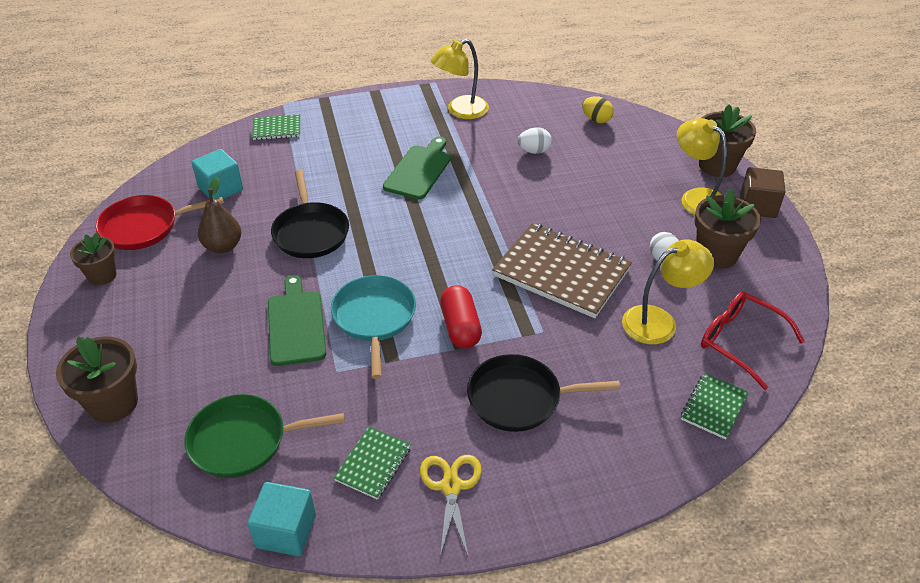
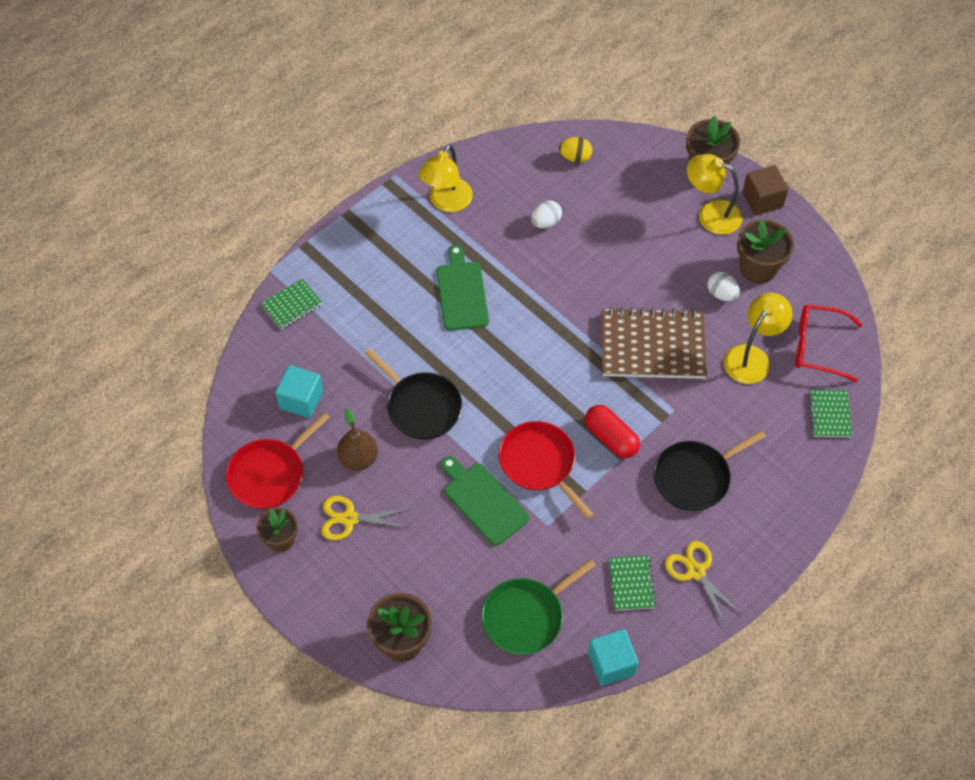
camera: 30 degrees left, 15 degrees up
turquoise pan [331,275,416,379] -> red pan [499,421,594,519]
none -> yellow scissors [321,496,411,540]

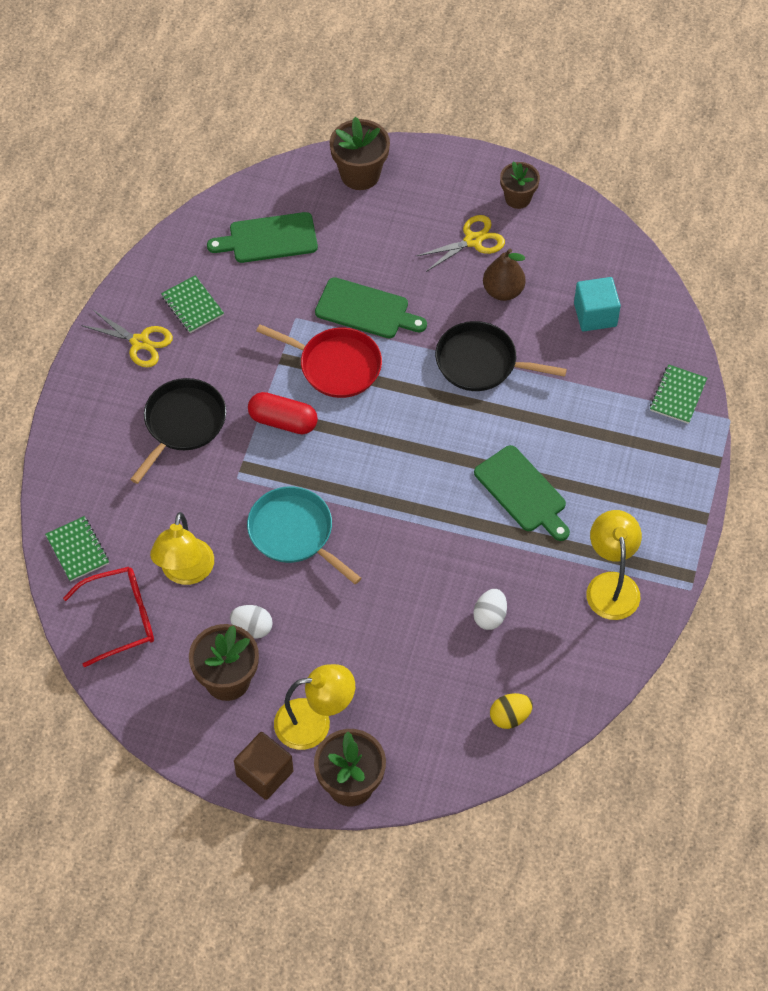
camera: 150 degrees right, 0 degrees up
red pan [226,412,330,509] -> none
green pan [482,559,596,655] -> green cutting board [207,212,318,263]
turquoise cube [588,629,639,686] -> none
brown notebook [602,307,707,379] -> turquoise pan [247,487,361,584]

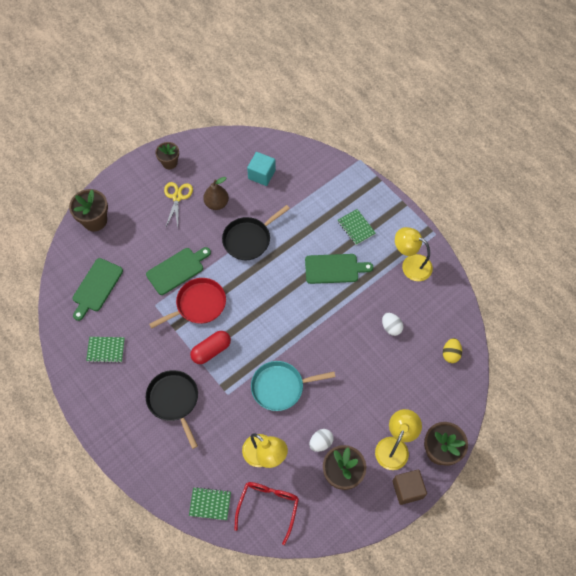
camera: 55 degrees left, 5 degrees up
yellow scissors [81,309,173,367] -> none
green notebook [650,364,707,424] -> green notebook moved to [338,209,376,245]

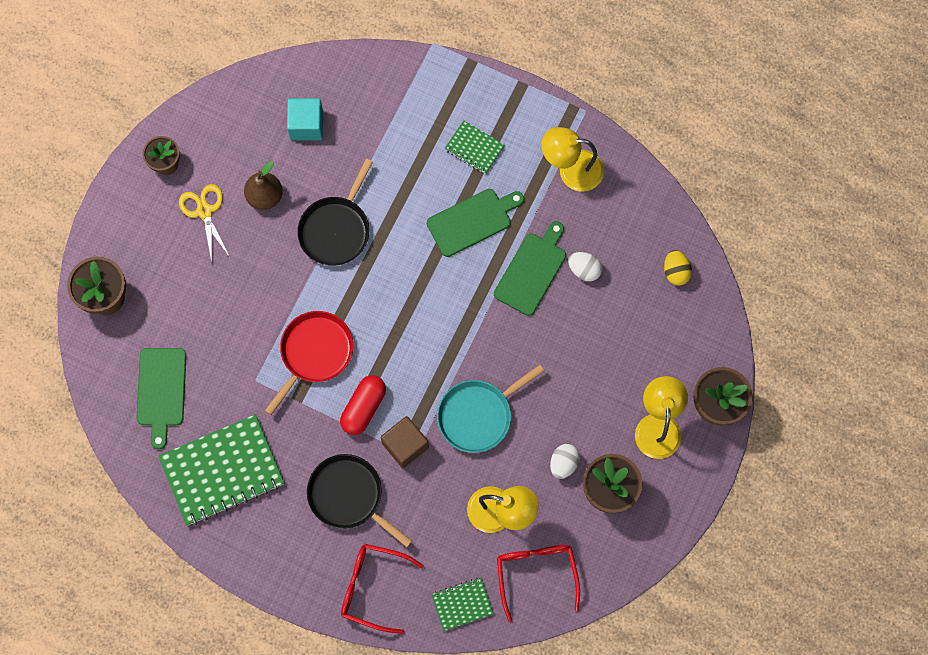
camera: 25 degrees left, 10 degrees up
green notebook [86,337,125,363] -> green notebook [158,414,284,526], size x2.02
green cutting board [146,247,211,295] -> green cutting board moved to [494,221,566,316]
brown cube [392,470,427,505] -> brown cube moved to [381,416,429,468]
none -> red glasses [341,544,424,634]

